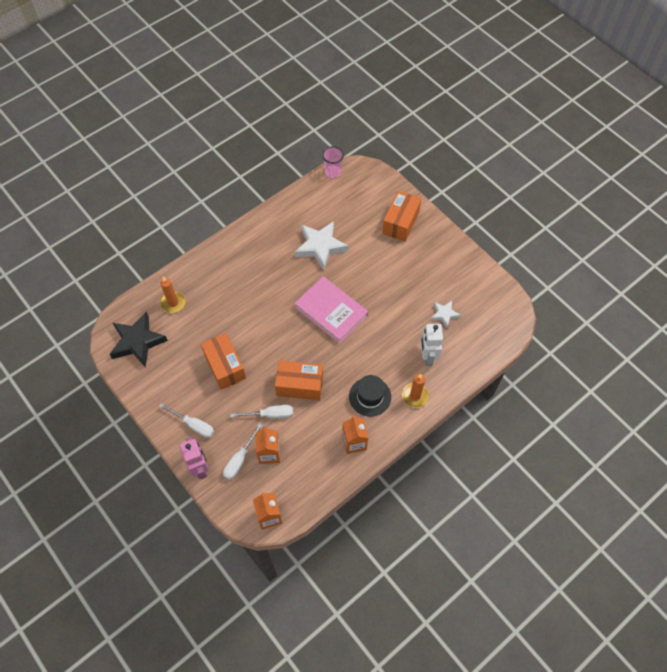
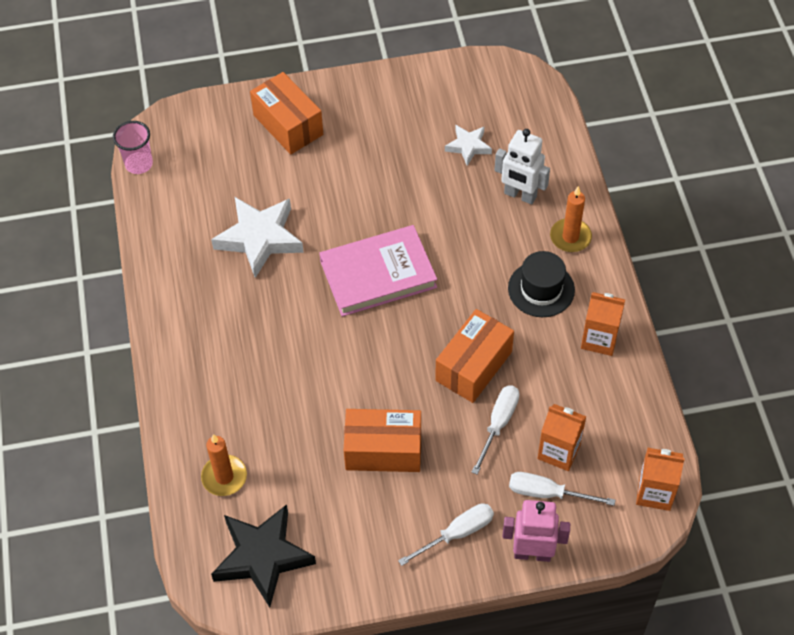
camera: 60 degrees left, 5 degrees down
white screwdriver [223,423,263,480] -> white screwdriver turned 135 degrees clockwise [509,472,615,506]

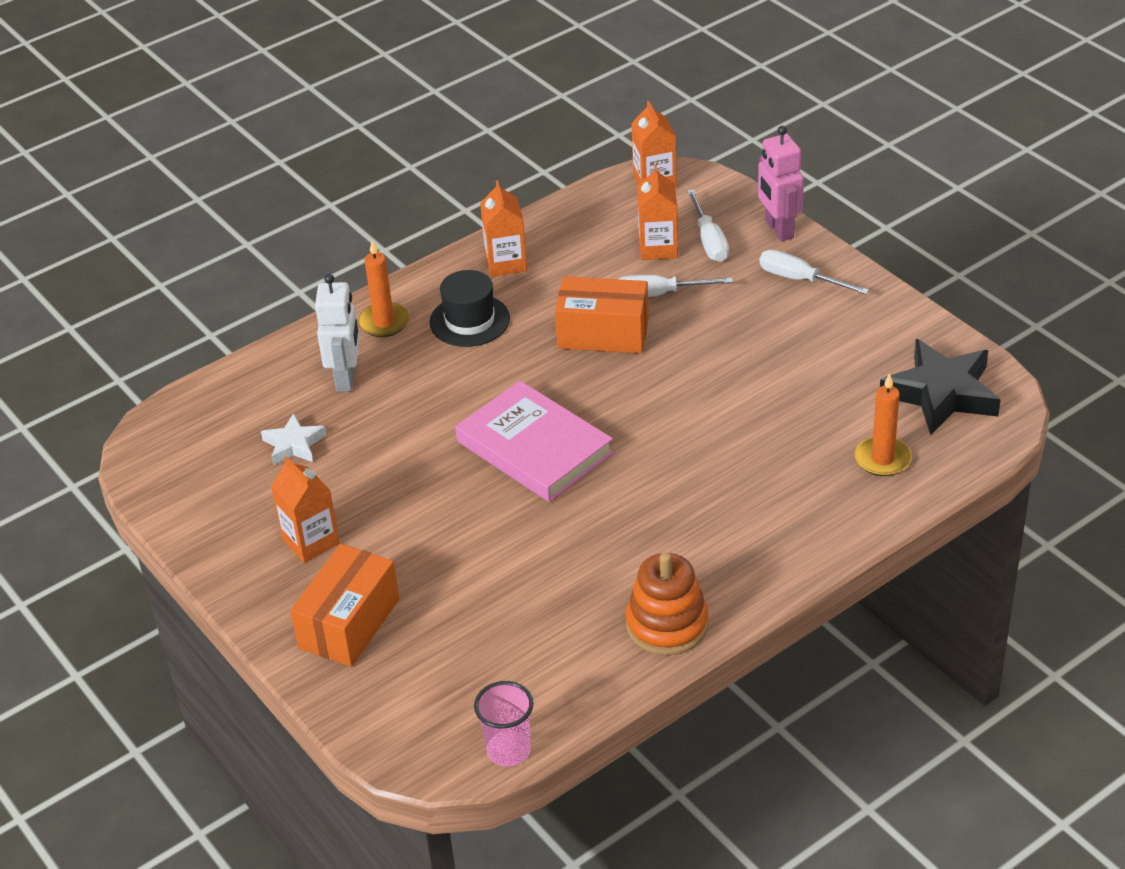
camera: 115 degrees left, 15 degrees down
white star [211,197,304,278] -> none
orange box [344,409,421,472] -> none
none -> orange carton [271,456,340,563]
none -> orange stacking toy [626,552,709,656]

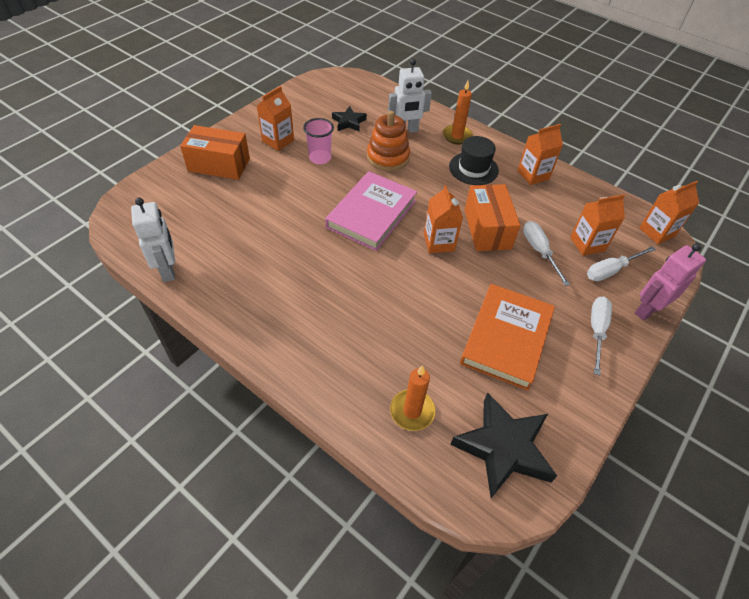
camera: 70 degrees right, 10 degrees up
white star [261,413,326,465] -> black star [332,106,367,132]
pink cup [474,681,534,766] -> pink cup moved to [303,118,334,164]
orange stacking toy [626,552,709,656] -> orange stacking toy moved to [367,111,410,171]
none -> white robot [131,198,175,282]
none -> orange carton [424,185,463,253]
none -> orange book [460,284,555,391]

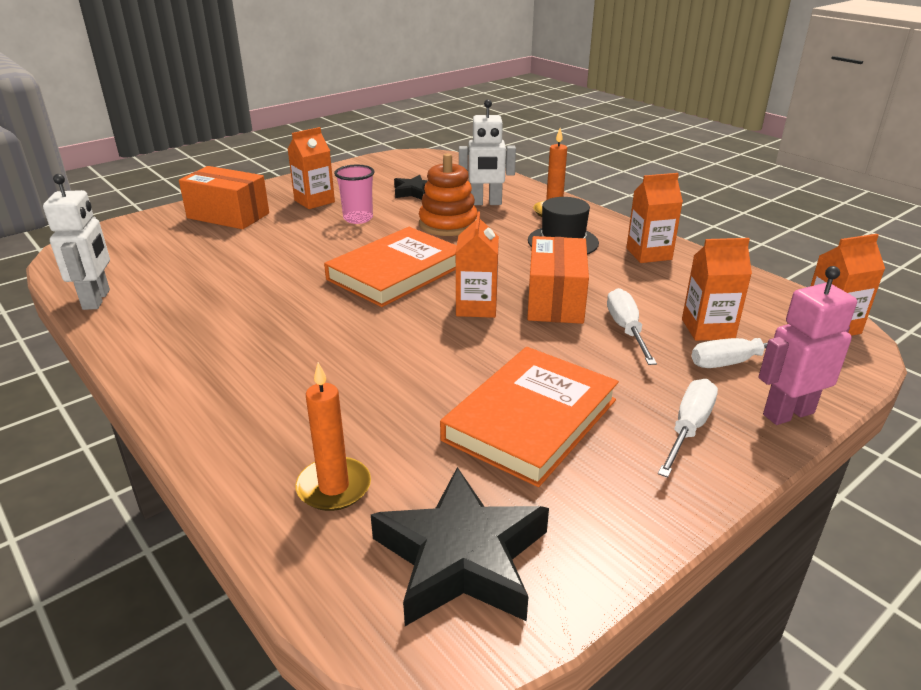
camera: 15 degrees right, 20 degrees down
pink book [325,171,417,251] -> orange book [324,227,457,307]

